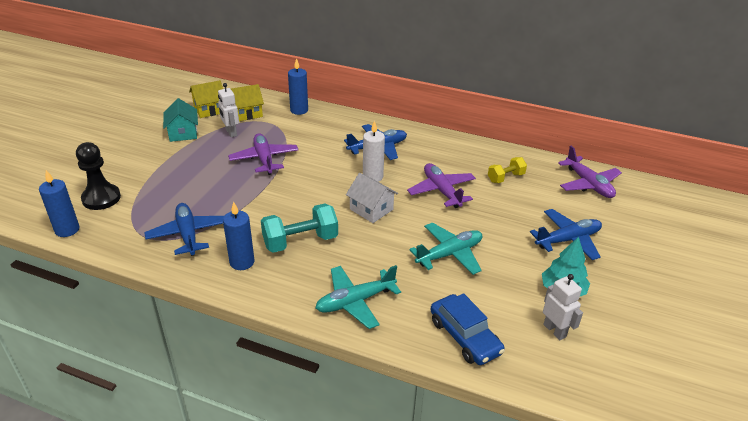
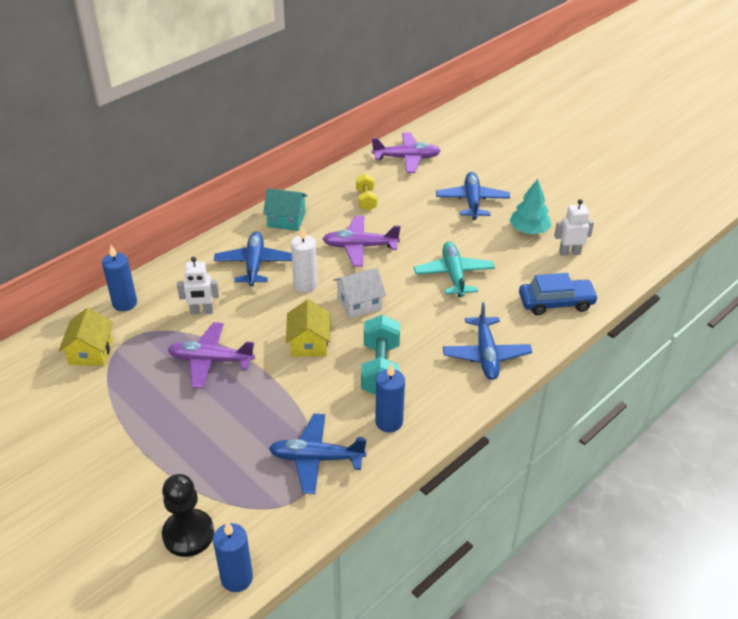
camera: 65 degrees left, 5 degrees up
turquoise house [163,98,198,142] -> turquoise house moved to [263,188,308,231]
yellow house [189,80,223,118] -> yellow house moved to [286,299,331,357]
white robot [218,83,239,137] -> white robot moved to [177,257,219,315]
turquoise plane [315,265,401,329] -> blue plane [443,302,532,380]

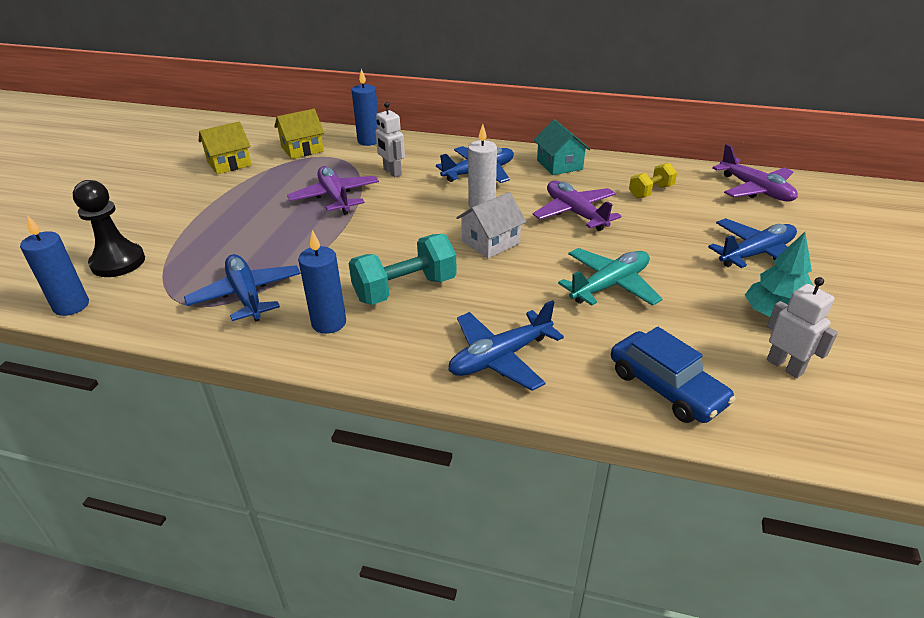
camera: 60 degrees right, 5 degrees down
yellow house [286,299,331,357] -> yellow house moved to [198,121,251,174]
white house [334,268,386,318] -> white house turned 75 degrees counterclockwise [456,192,527,258]

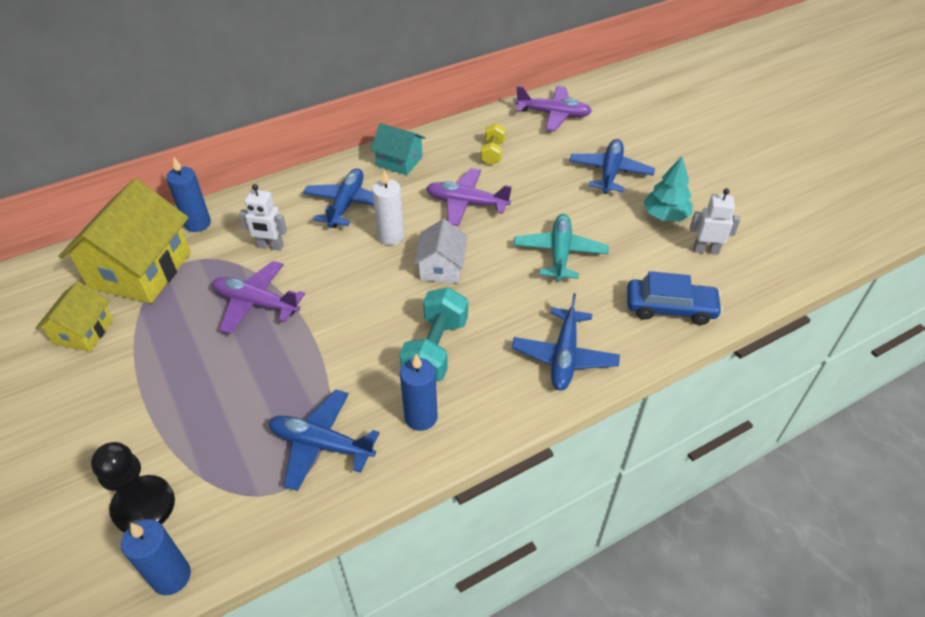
camera: 45 degrees left, 10 degrees up
yellow house [274,109,324,159] -> yellow house [58,178,191,303], size x1.85

